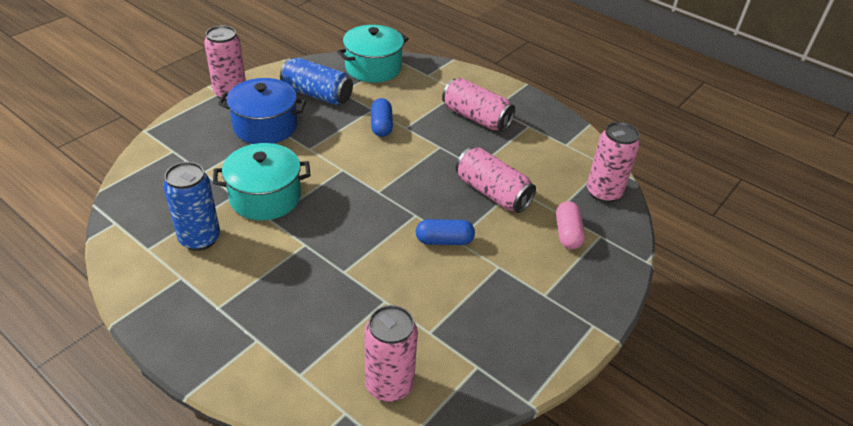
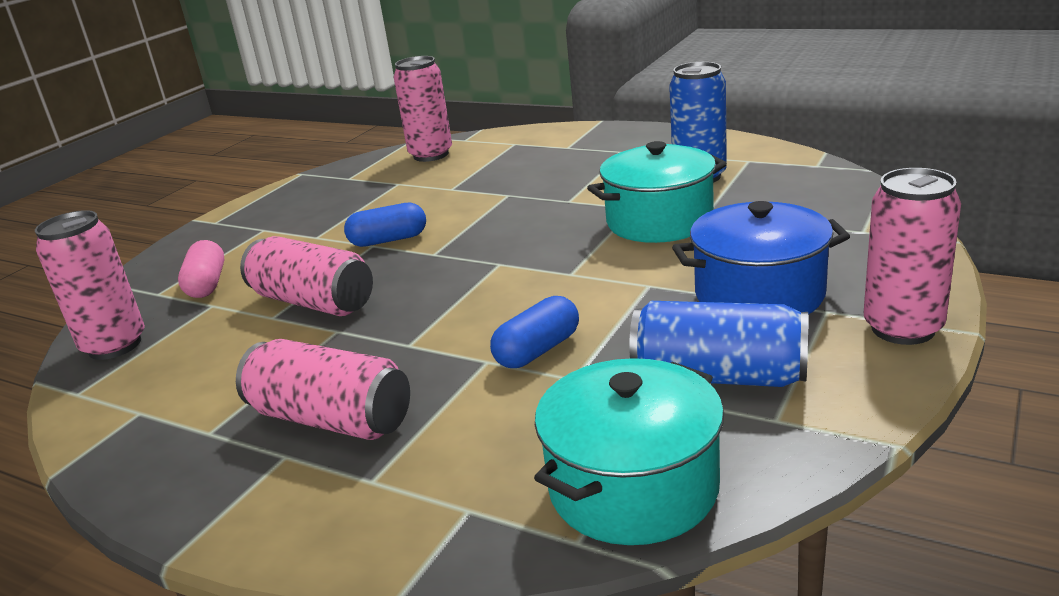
camera: 175 degrees right, 15 degrees down
blue capsule [371,98,393,137] -> blue capsule turned 60 degrees clockwise [490,296,579,368]

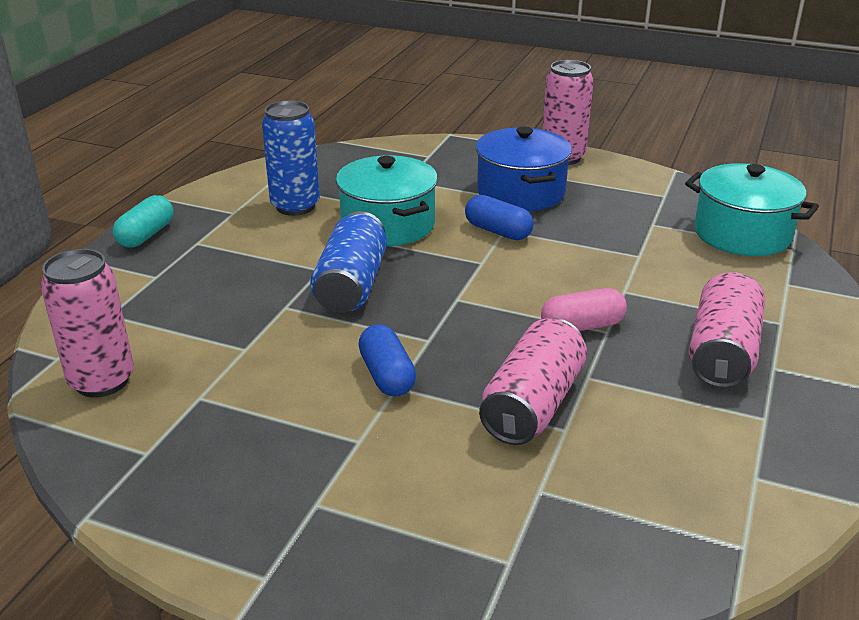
camera: 100 degrees left, 5 degrees up
pink can [35,210,145,360] -> none
pink capsule [178,240,224,298] -> pink capsule moved to [541,288,627,331]
blue capsule [490,296,579,368] -> blue capsule moved to [465,195,534,240]
blue can [629,301,808,387] -> blue can moved to [310,211,387,313]
none -> turquoise capsule [113,195,174,247]

